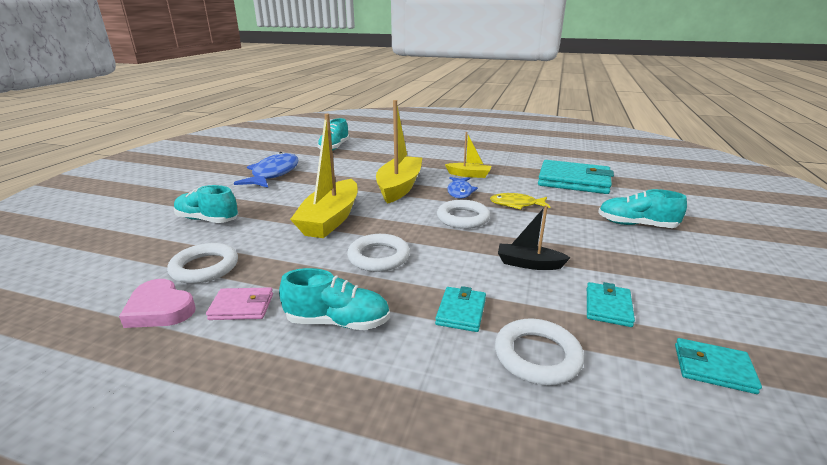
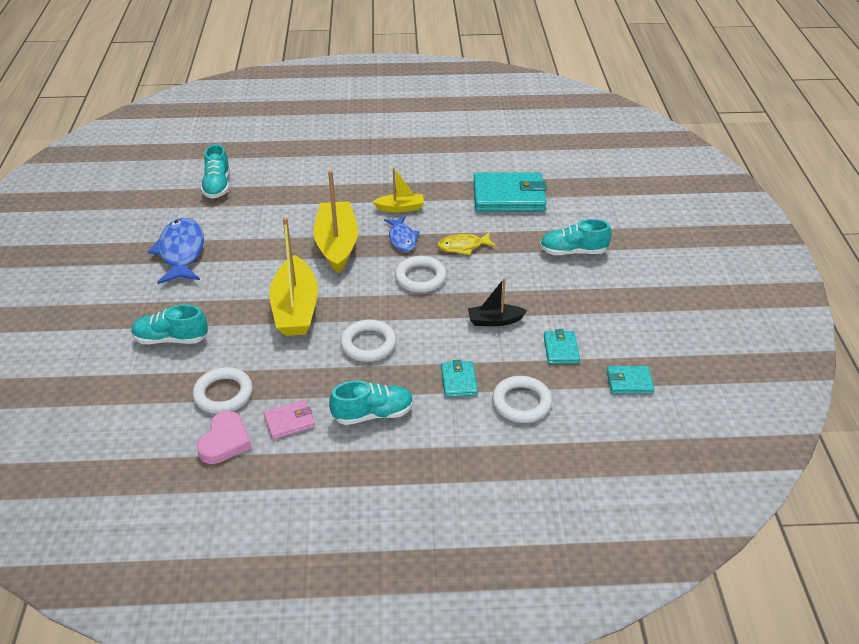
camera: 20 degrees left, 15 degrees up
pink heart [119,279,196,328] -> pink heart turned 90 degrees counterclockwise [196,411,252,464]

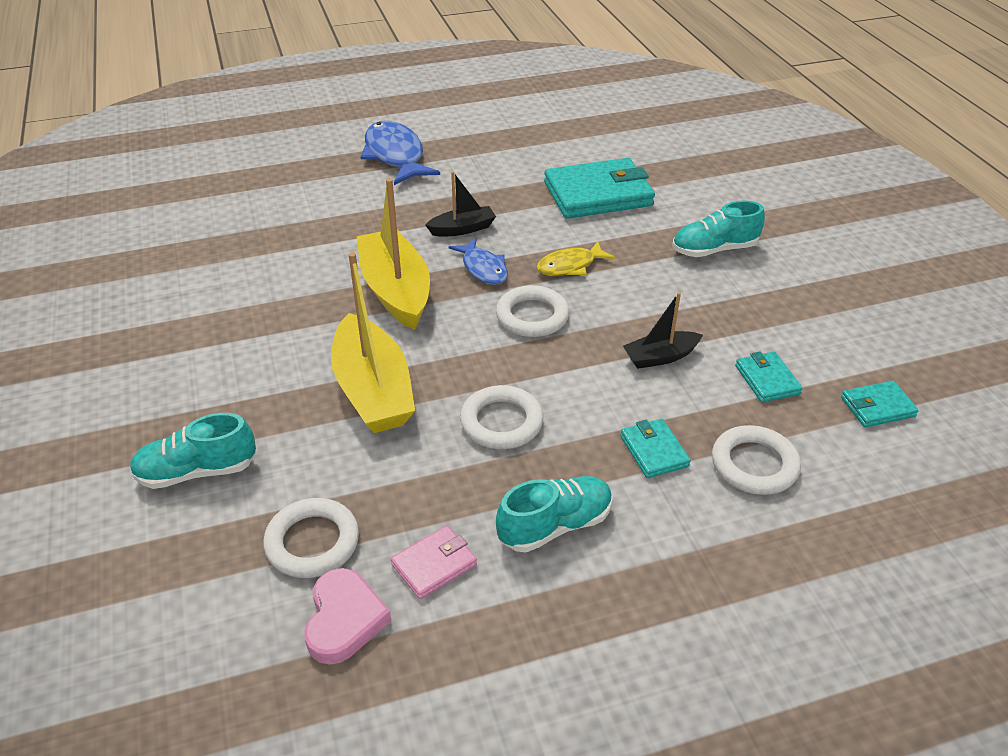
camera: 15 degrees left, 0 degrees up
blue fish [148,218,204,284] -> blue fish moved to [360,121,440,185]
turquoise shoe [201,144,230,199] -> none
yellow boat [373,167,424,212] -> black boat [425,171,496,237]

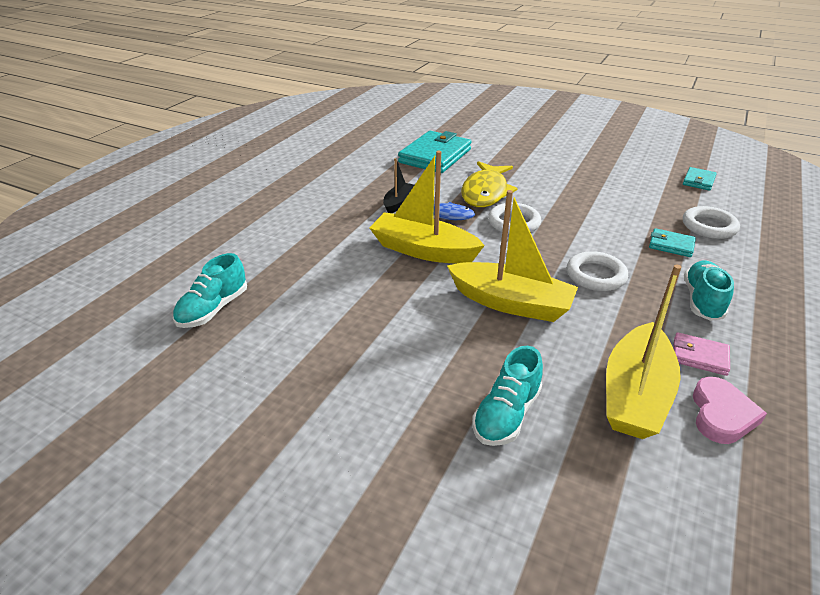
camera: 45 degrees left, 5 degrees down
white ring [263,498,359,578] -> yellow boat [606,265,681,439]
pink heart [304,568,391,665] -> pink heart turned 60 degrees clockwise [693,377,767,444]
blue fish [360,121,440,185] -> none
pink wallet [391,525,477,599] -> pink wallet turned 75 degrees counterclockwise [673,332,730,376]
yellow fish [537,241,615,276] -> yellow fish [461,161,518,207], size x1.69
black boat [623,292,703,369] -> none
turquoise shoe [672,201,765,257] -> turquoise shoe moved to [173,253,247,328]
turquoise wallet [735,352,802,402] -> none

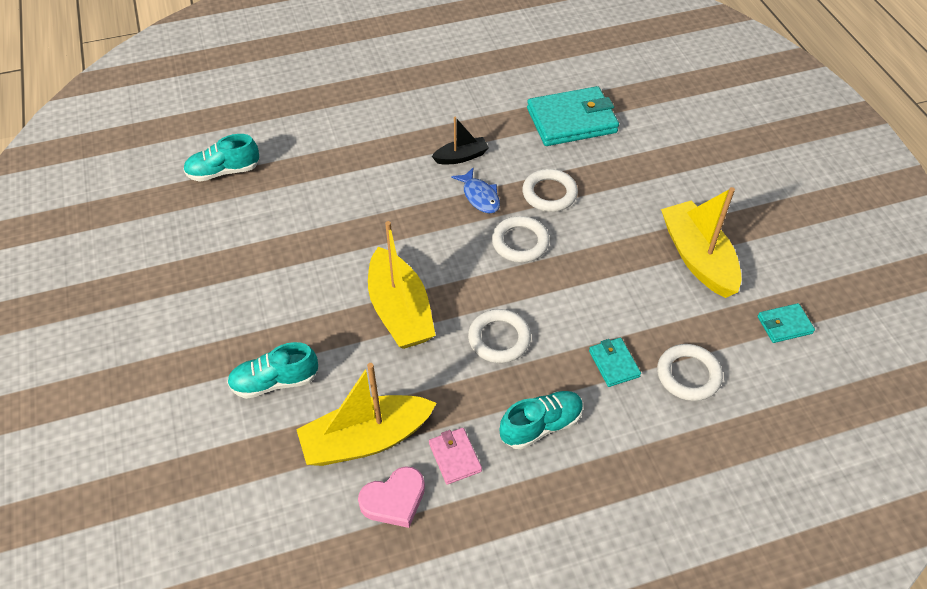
camera: 45 degrees right, 15 degrees up
yellow boat [369,151,485,264] -> yellow boat moved to [661,187,742,298]
yellow fish [461,161,518,207] -> white ring [522,169,578,212]

